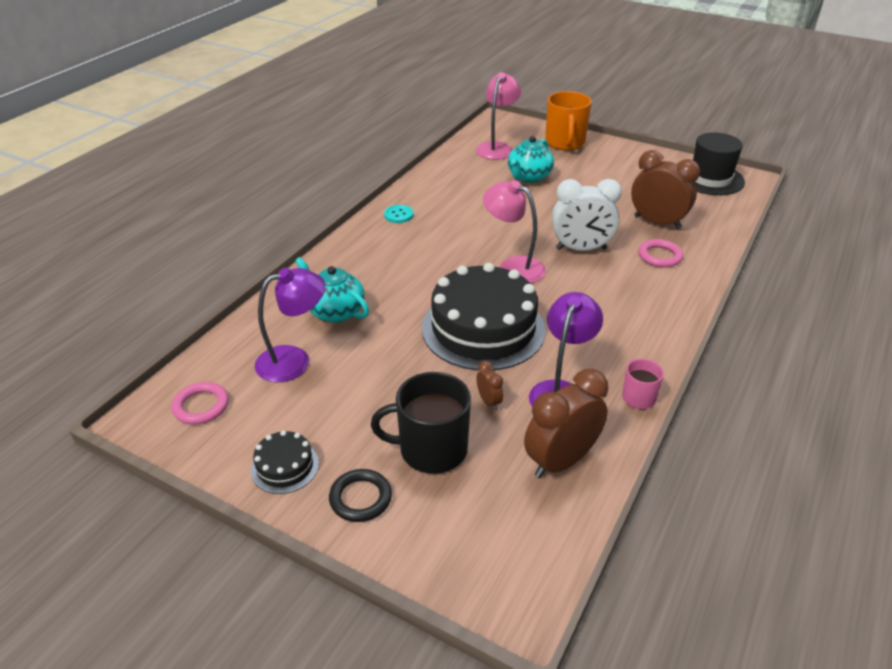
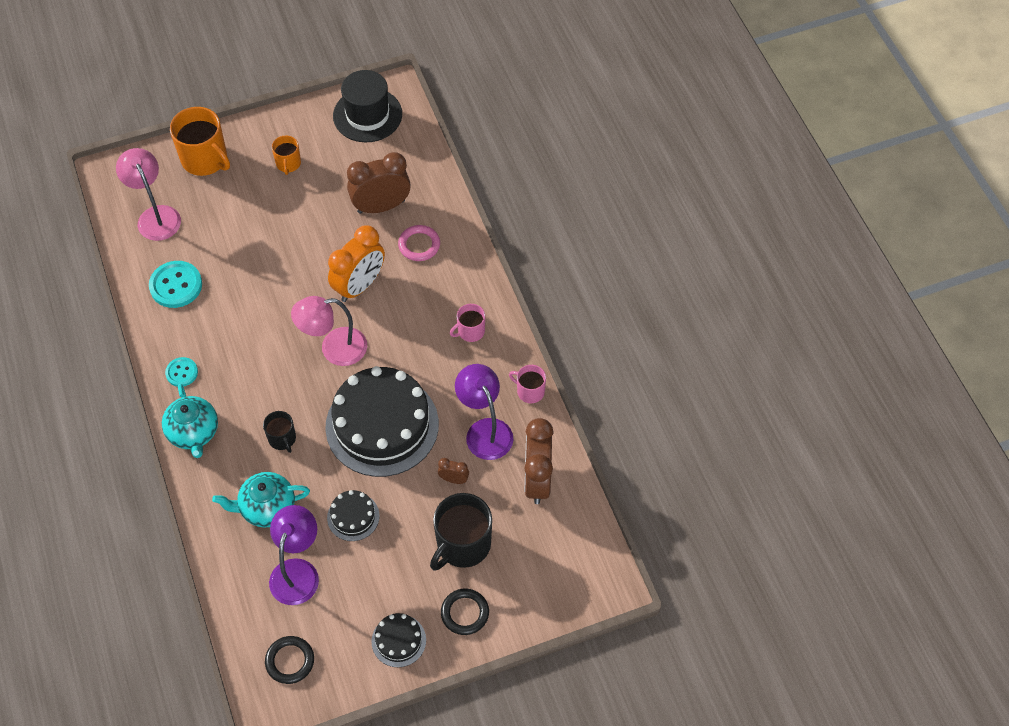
camera: 50 degrees left, 20 degrees up
pink ring [171,382,229,425] -> black ring [265,636,314,684]
turquoise teapot [508,136,554,183] -> turquoise teapot moved to [162,384,218,458]
white clock [552,179,622,251] -> orange clock [328,225,385,302]
none -> turquoise button [149,261,202,308]
none -> black mug [263,411,296,453]
none -> orange mug [272,136,301,175]
none -> black cake [327,490,380,541]
none -> pink mug [450,304,485,342]

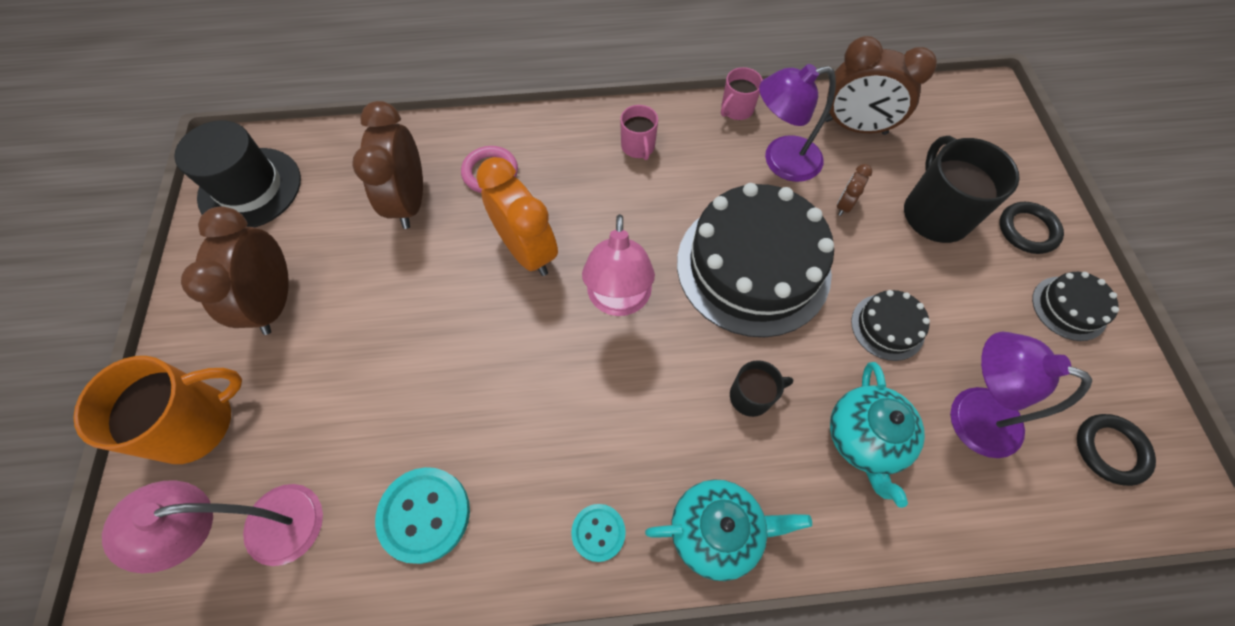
camera: 75 degrees left, 5 degrees up
orange mug [272,136,301,175] -> brown clock [181,206,289,335]
black mug [430,493,492,571] -> black mug turned 150 degrees counterclockwise [904,136,1020,243]

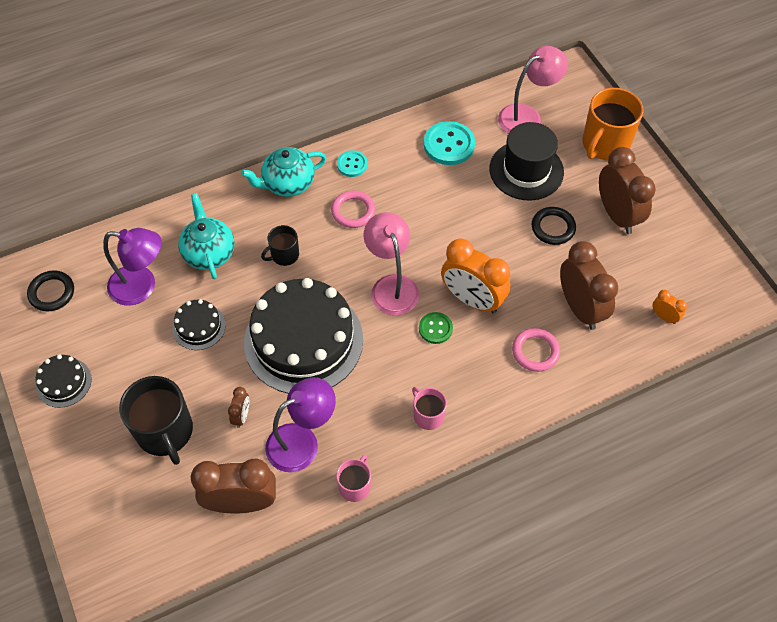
camera: 160 degrees right, 5 degrees down
black hat [174,120,301,227] -> black hat moved to [489,122,564,201]
black ring [999,202,1064,254] -> black ring moved to [532,207,576,245]
none -> pink ring [331,191,375,228]
none -> green button [419,312,453,344]
none -> orange clock [653,290,687,324]

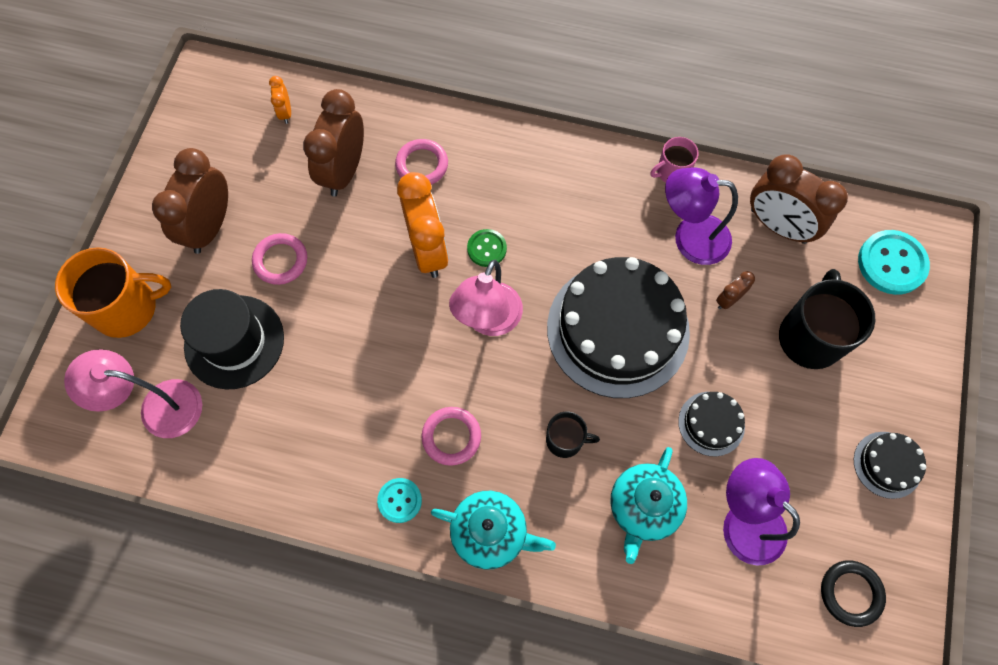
camera: 140 degrees left, 10 degrees up
pink mug [412,387,447,430] -> none
turquoise button [424,121,475,165] -> turquoise button moved to [858,230,930,295]
black ring [532,207,576,245] -> pink ring [252,233,307,285]

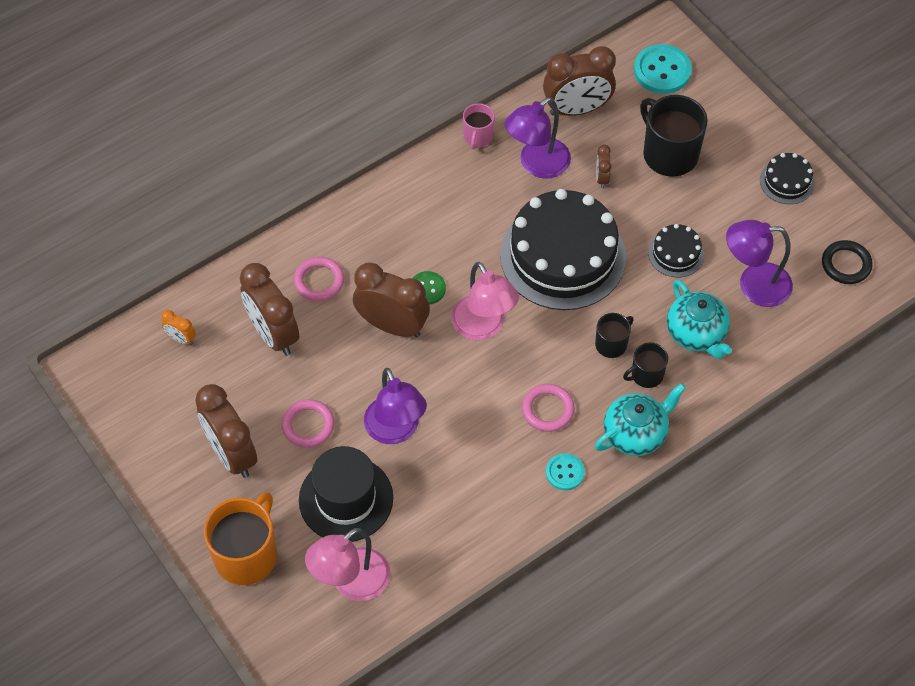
camera: 50 degrees left, 10 degrees down
orange clock [397,172,449,278] -> brown clock [353,263,430,337]
none -> purple lamp [364,368,427,444]
none -> black mug [623,343,668,388]

